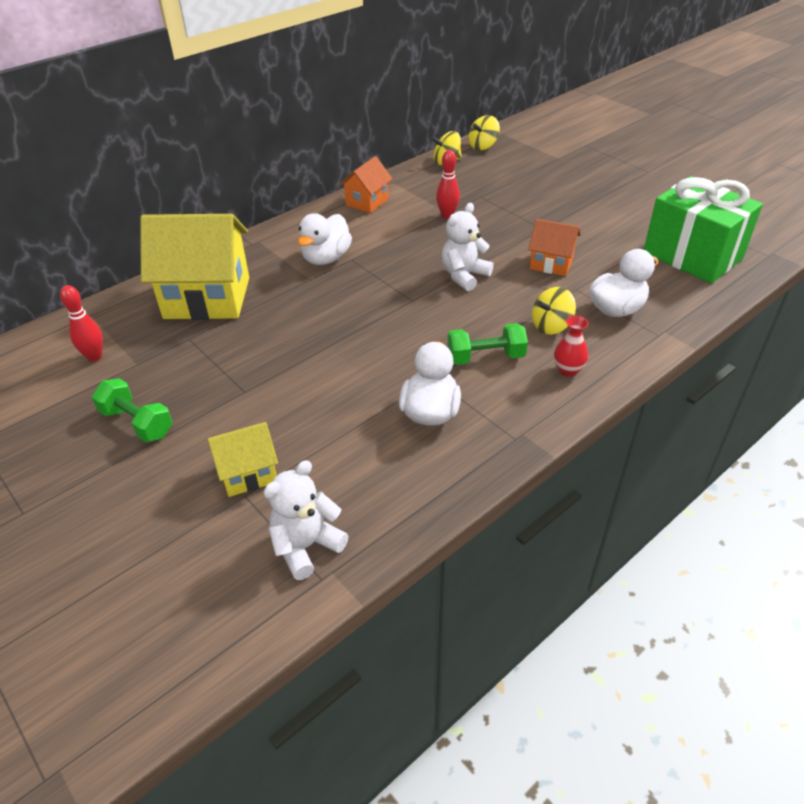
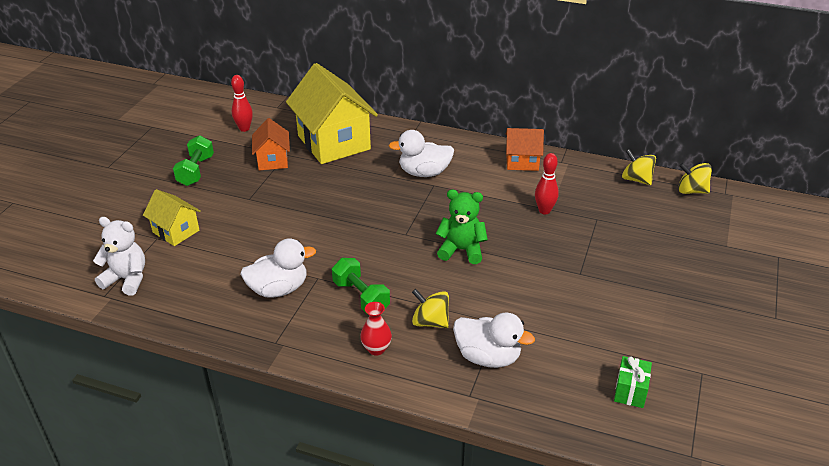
camera: 60 degrees right, 5 degrees down
white teddy bear [442,203,494,291] -> green teddy bear [436,189,488,264]
orange house [528,219,580,276] -> orange house moved to [252,118,290,170]
green gift [644,176,763,284] -> green gift [614,356,652,408], size x0.41

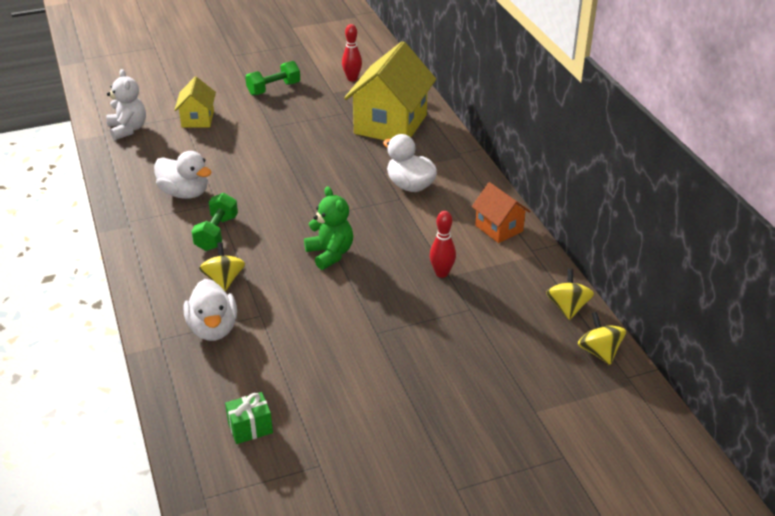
camera: 50 degrees right, 0 degrees up
orange house [252,118,290,170] -> none
red vase [360,302,392,355] -> none

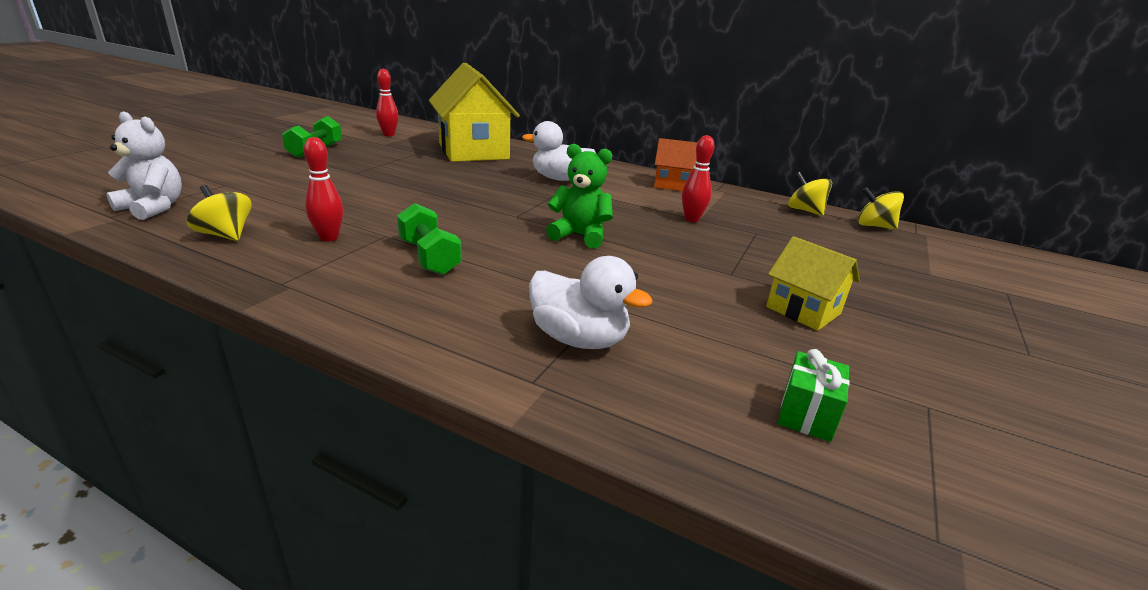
camera: 45 degrees left, 10 degrees down
white duck [154,151,212,199] -> red bowling pin [304,137,343,242]
yellow house [175,77,216,128] -> yellow house moved to [766,236,860,331]
yellow spinning top [199,242,245,291] -> yellow spinning top moved to [187,185,252,241]

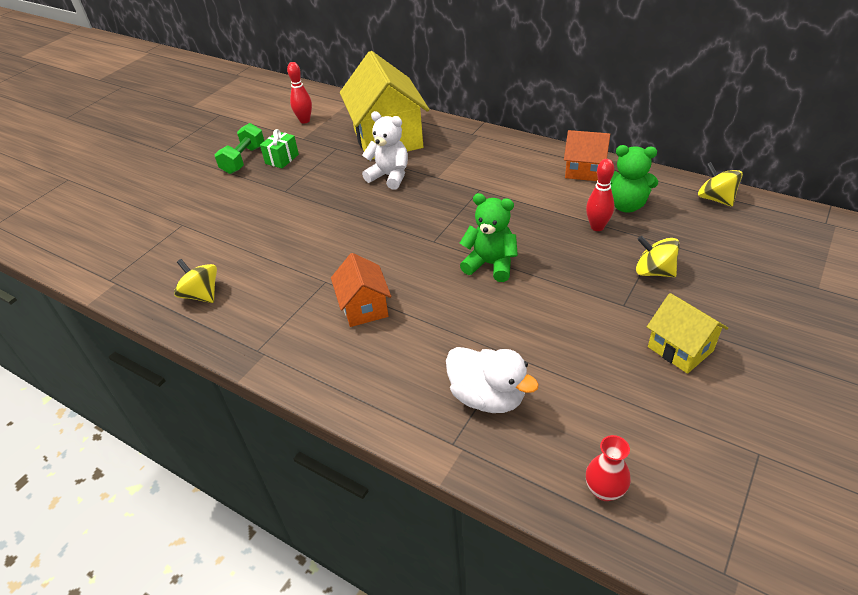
camera: 10 degrees right, 15 degrees up
white teddy bear [106,111,182,220] -> white teddy bear moved to [362,111,408,190]
red bowling pin [304,137,343,242] -> none
green dumbbell [397,203,462,275] -> orange house [331,253,391,327]
white duck [522,121,596,181] -> none
green gift [778,349,850,442] -> green gift moved to [260,129,299,169]
yellow spinning top [857,187,904,230] -> yellow spinning top moved to [636,236,680,277]
none -> red vase [586,435,631,501]
none -> green teddy bear [610,145,658,213]

